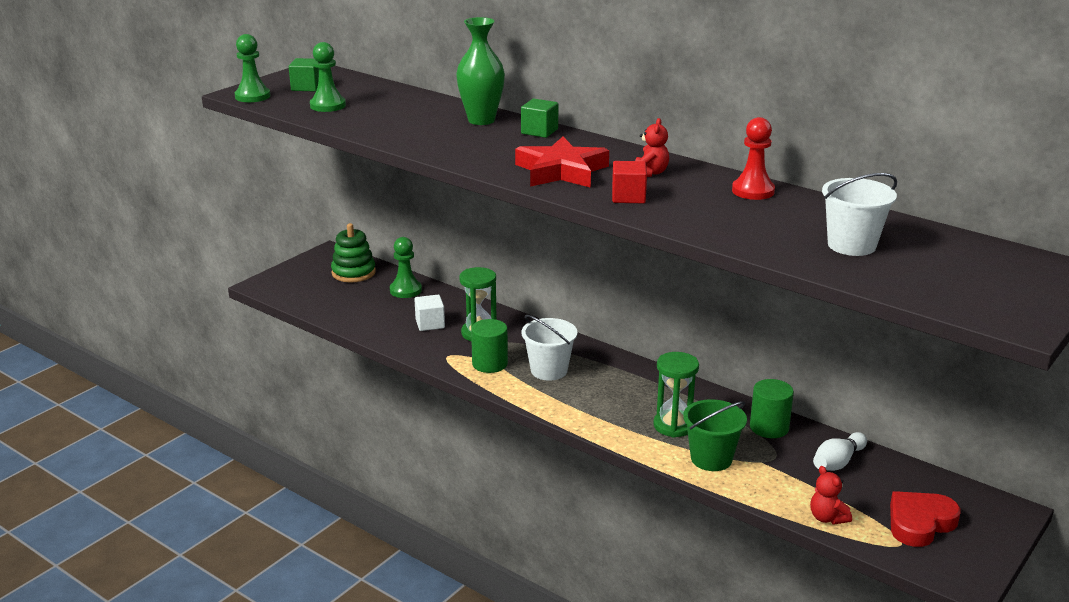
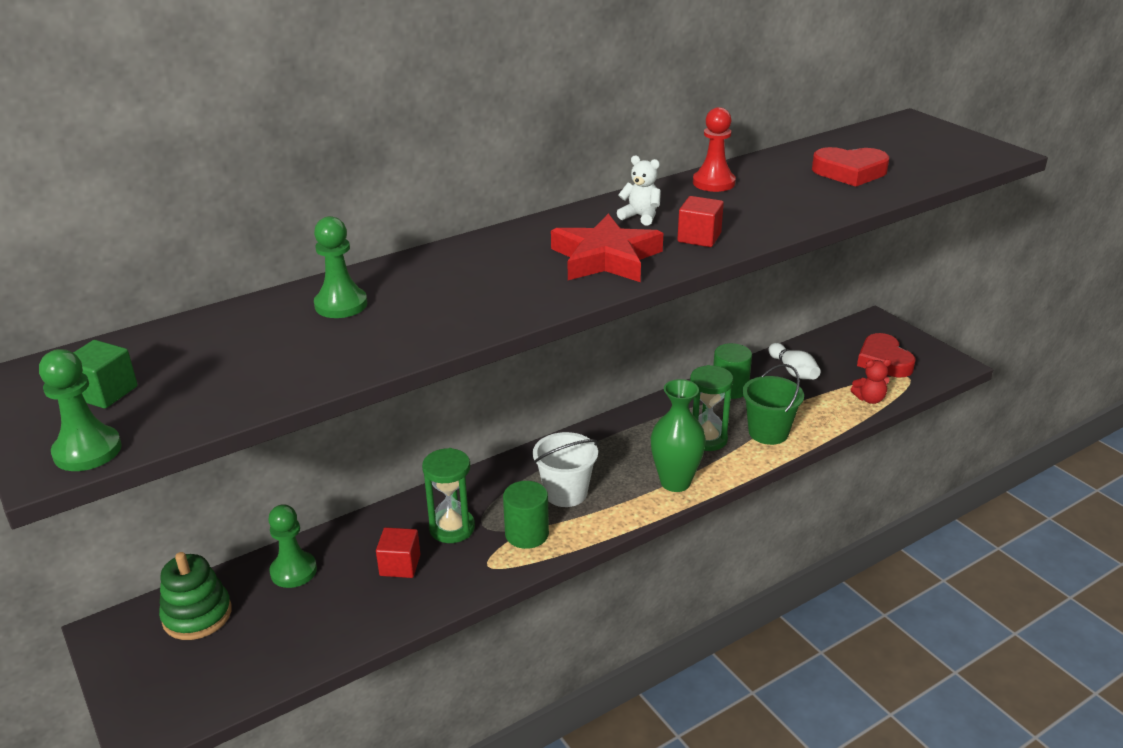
camera: 70 degrees left, 5 degrees up
green pawn [310,42,346,112] -> green pawn moved to [314,216,367,318]
white cube [414,295,445,331] -> red cube [376,527,421,578]
green vase [456,17,505,125] -> green vase moved to [651,379,706,492]
green cube [521,99,558,138] -> none
red teddy bear [635,118,669,177] -> white teddy bear [617,156,661,226]
white bucket [822,173,897,256] -> red heart [812,147,889,187]

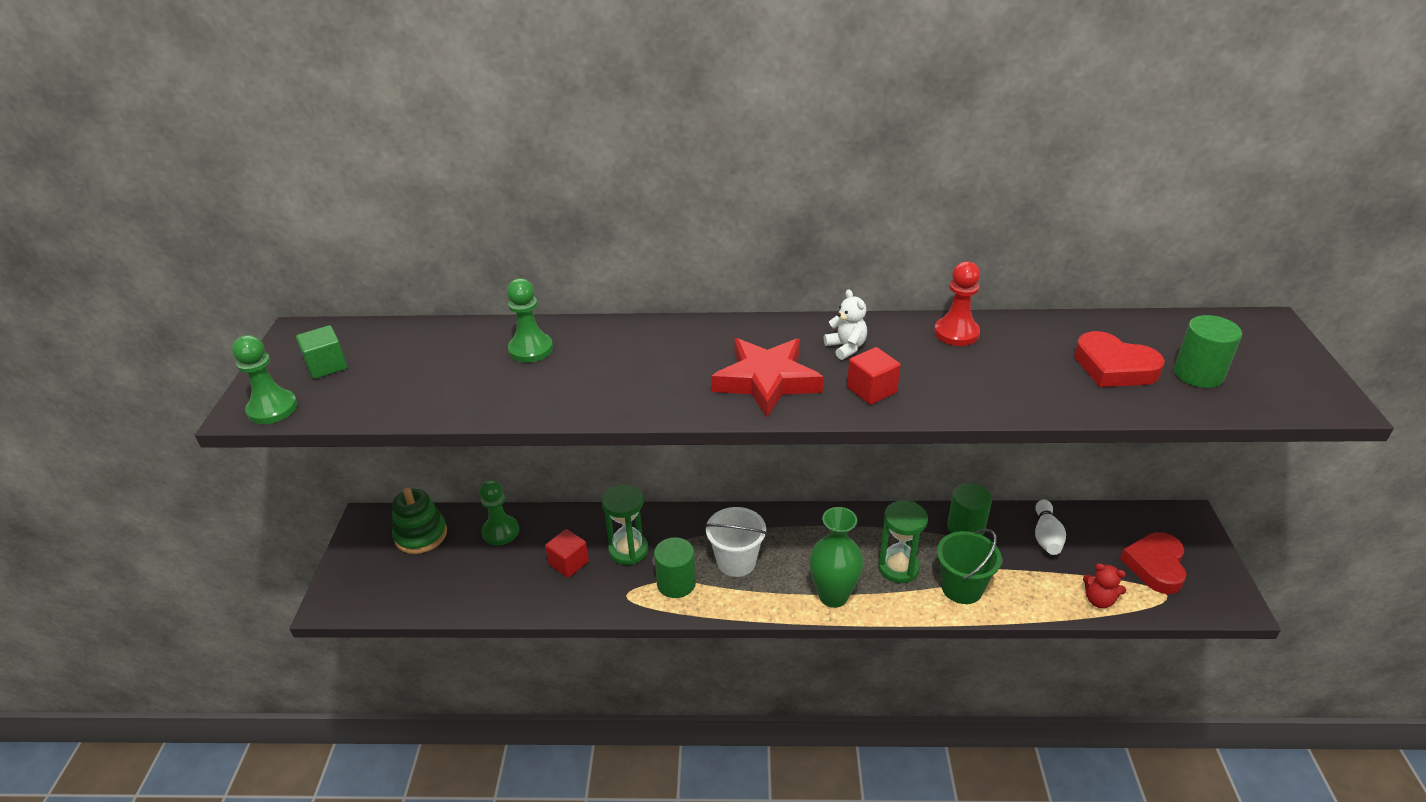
camera: 35 degrees right, 5 degrees up
none -> green cylinder [1174,315,1242,388]

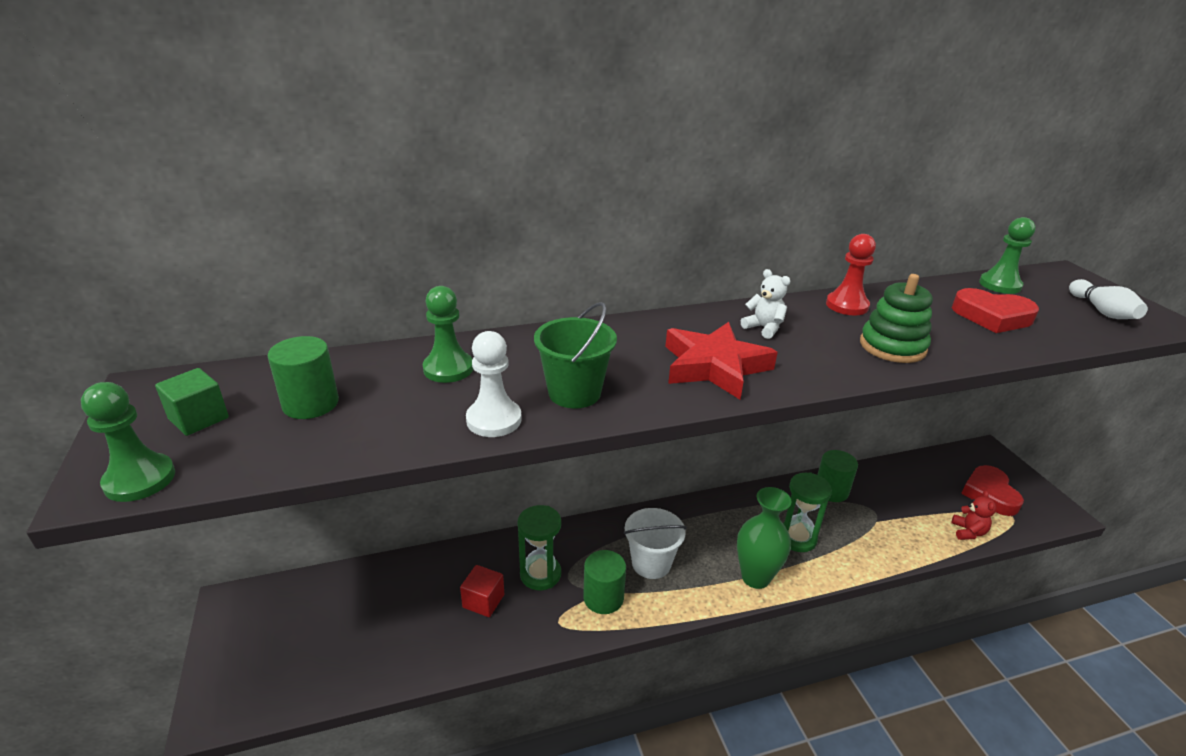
camera: 20 degrees left, 5 degrees down
green stacking toy [392,487,447,554] -> green stacking toy moved to [860,274,933,363]
green pawn [480,480,519,545] -> green pawn moved to [979,217,1036,294]
red cube [847,347,901,405] -> none
green bucket [937,529,1002,604] -> green bucket moved to [534,302,617,408]
white bowling pin [1035,499,1066,555] -> white bowling pin moved to [1069,279,1148,319]
red teddy bear [1083,563,1126,608] -> red teddy bear turned 90 degrees counterclockwise [952,490,996,540]
green cylinder [1174,315,1242,388] -> green cylinder moved to [268,336,339,419]
none -> white pawn [466,331,522,437]

